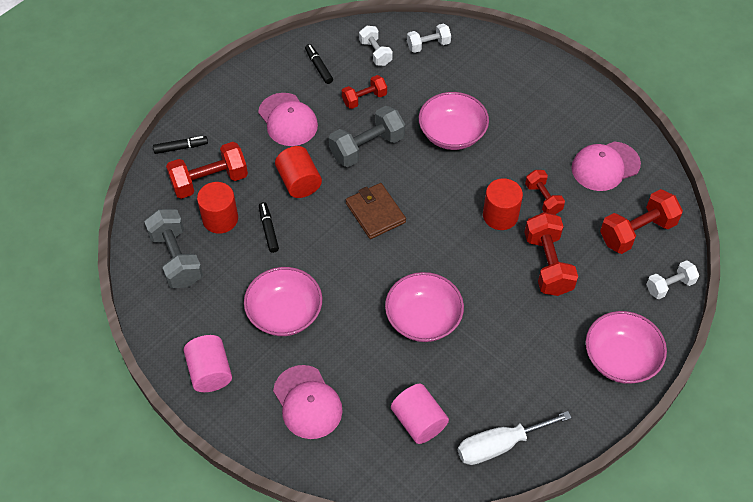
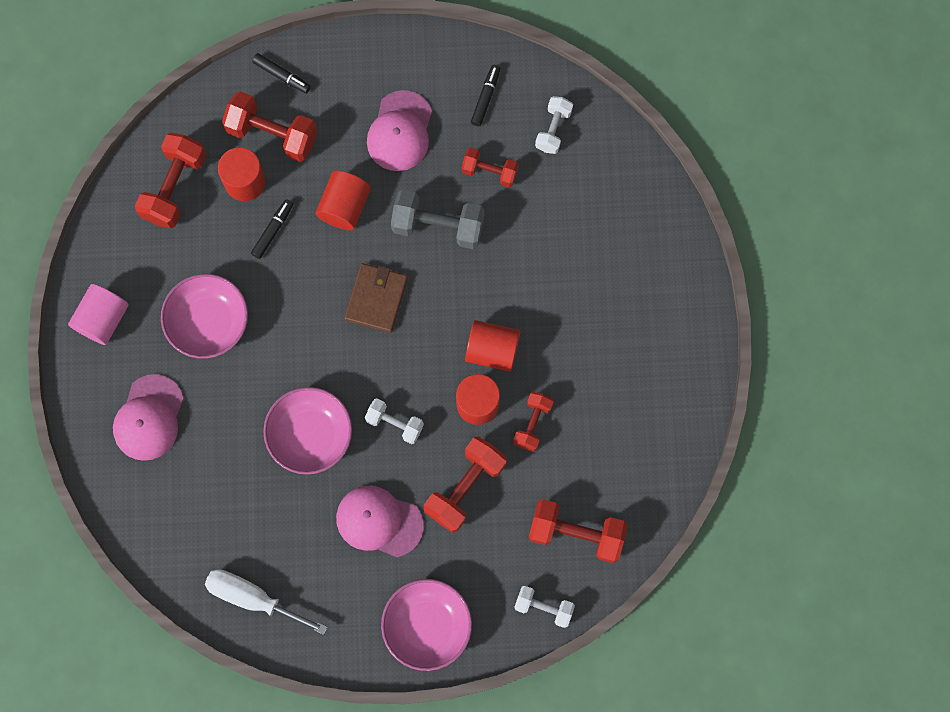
camera: 45 degrees right, 20 degrees up
grey dumbbell [144,209,203,288] -> red dumbbell [135,133,206,228]
pink cylinder [391,384,449,444] -> none
white dumbbell [407,23,451,53] -> white dumbbell moved to [365,398,424,444]
pink bowl [419,92,489,150] -> none
pink cap [571,141,641,191] -> pink cap moved to [336,486,424,557]
none -> red cylinder [465,320,520,372]

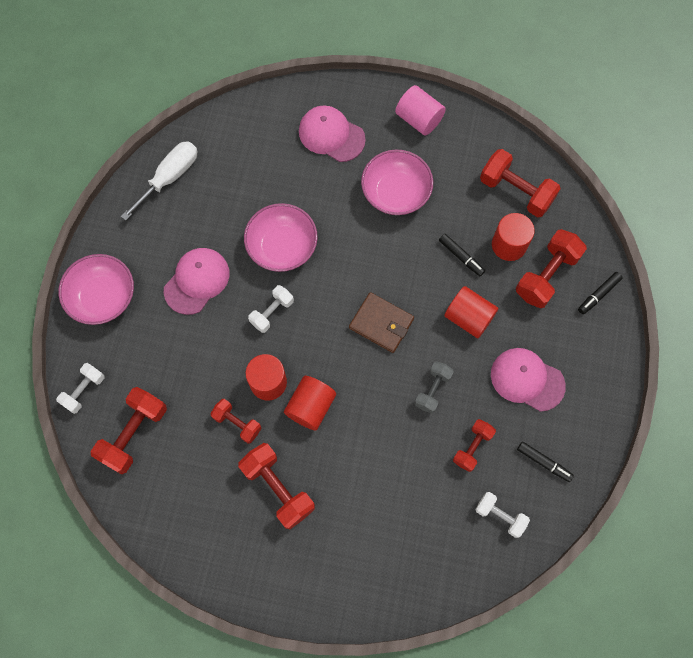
camera: 105 degrees right, 5 degrees down
grey dumbbell [391,190,485,249] -> grey dumbbell [415,361,454,414], size x0.61
red dumbbell [424,436,507,533] -> red dumbbell moved to [238,443,315,529]

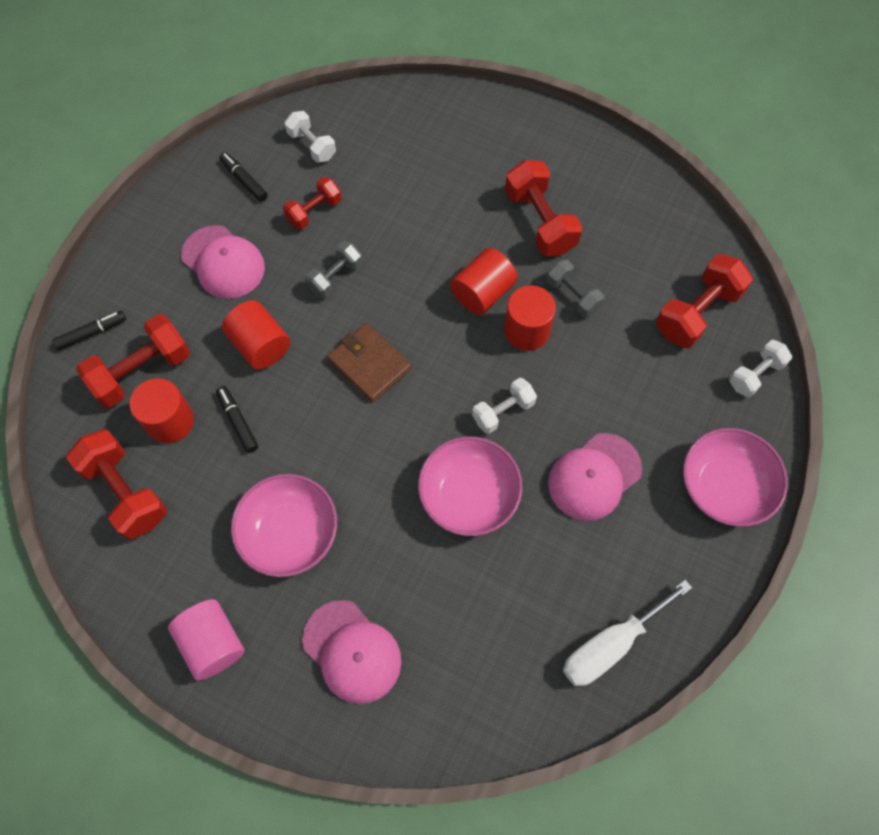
camera: 165 degrees left, 5 degrees down
red dumbbell [211,399,262,444] -> grey dumbbell [546,260,605,318]

